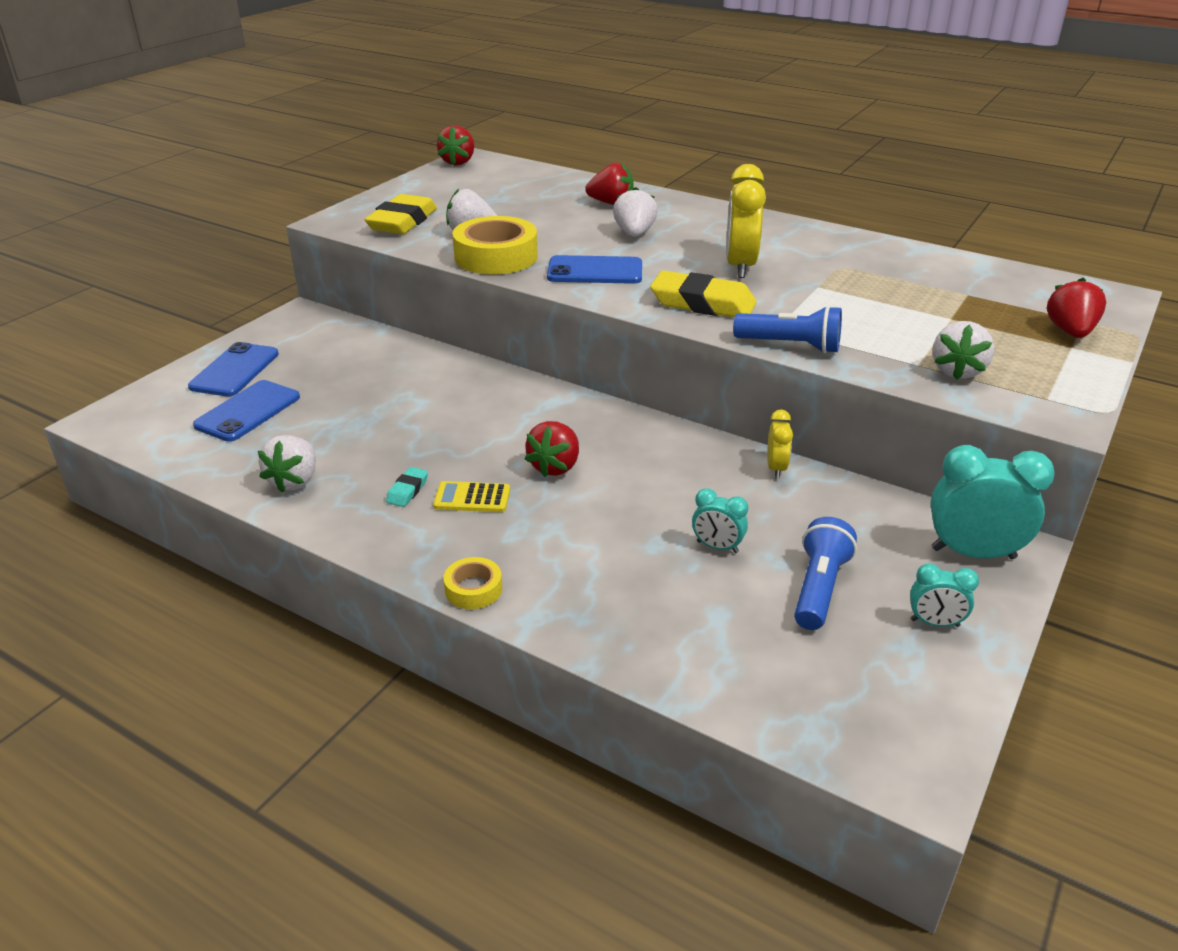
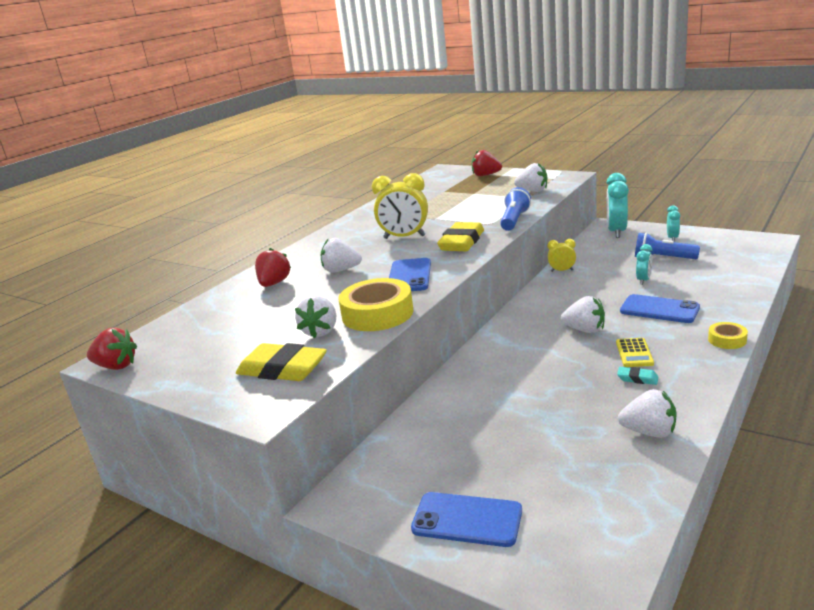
camera: 85 degrees left, 10 degrees down
blue phone [193,380,300,442] -> blue phone moved to [620,294,700,323]
red strawberry [525,421,579,477] -> white strawberry [561,296,605,333]

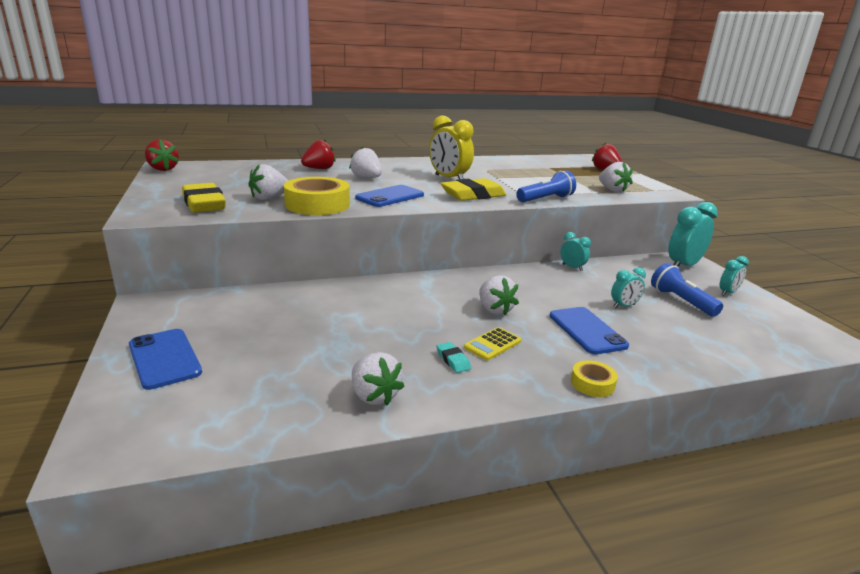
camera: 35 degrees right, 0 degrees up
yellow clock [548,239,576,272] -> turquoise clock [560,232,591,271]

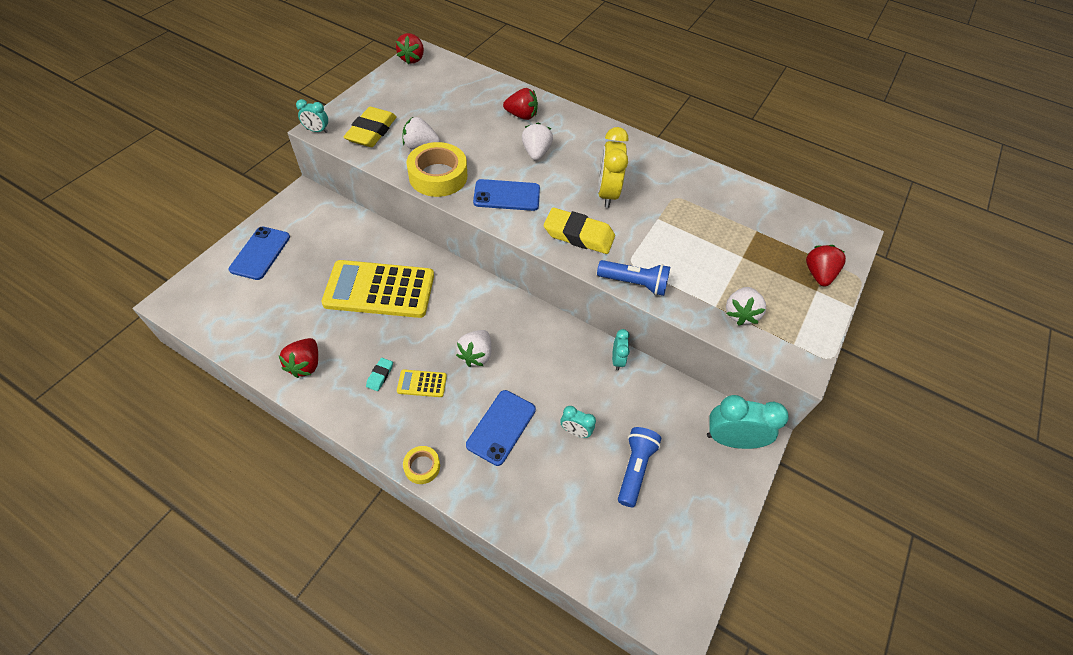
camera: 45 degrees right, 30 degrees up
white strawberry [352,352,404,405] -> red strawberry [279,338,318,378]
turquoise clock [720,256,749,296] -> turquoise clock moved to [296,99,328,133]
none -> yellow calculator [321,260,434,318]

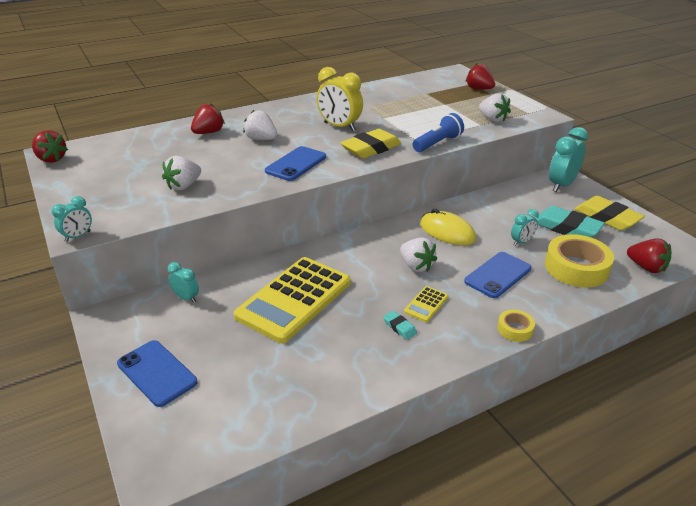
camera: 55 degrees left, 20 degrees down
red strawberry [279,338,318,378] -> red strawberry moved to [627,238,671,273]
yellow eraser [344,107,397,147] -> yellow eraser moved to [574,196,645,231]
yellow tape [407,142,467,197] -> yellow tape moved to [545,234,614,288]
blue phone [466,390,536,466] -> blue phone turned 75 degrees clockwise [464,252,532,298]
turquoise clock [612,329,630,370] -> turquoise clock moved to [168,262,199,303]
blue flashlight [618,427,661,507] -> turquoise eraser [536,206,605,237]
none -> yellow mouse [420,209,476,245]

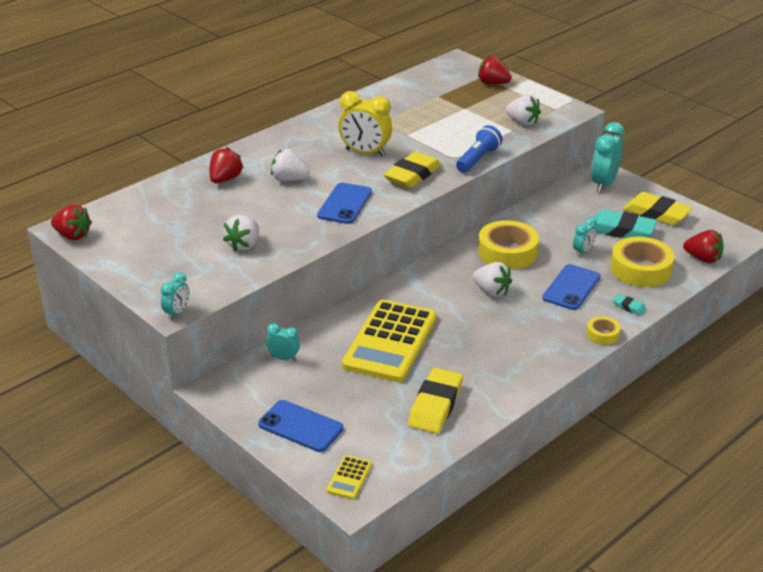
camera: 15 degrees left, 0 degrees up
turquoise eraser [383,311,417,340] -> turquoise eraser moved to [613,294,646,316]
yellow calculator [404,286,448,322] -> yellow calculator moved to [326,455,372,499]
yellow mouse [420,209,476,245] -> yellow tape [478,220,539,269]
none -> yellow eraser [408,368,463,434]

